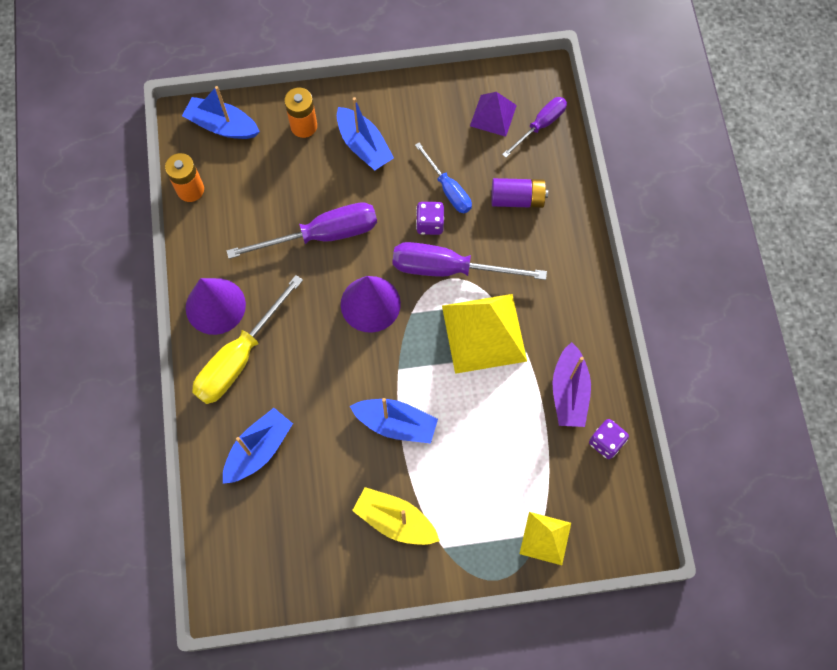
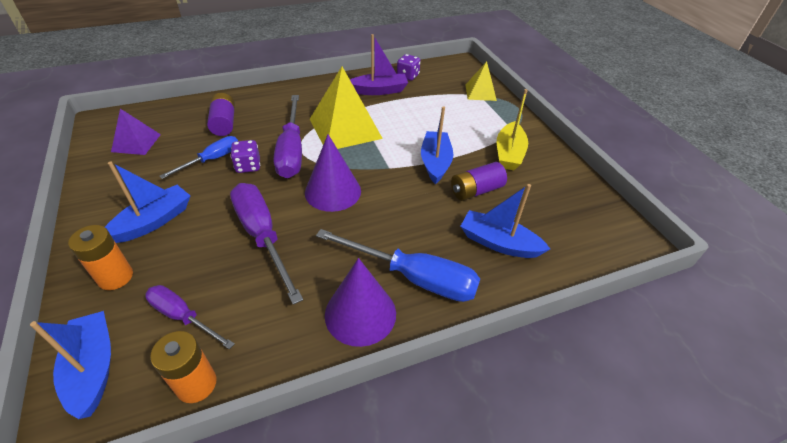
camera: 105 degrees left, 25 degrees down
blue boat [182,86,260,139] -> blue boat turned 150 degrees clockwise [30,311,111,419]
yellow screwdriver [192,275,303,404] -> blue screwdriver [316,229,480,302]
purple screwdriver [502,97,567,158] -> purple screwdriver moved to [145,285,235,349]
none -> purple battery [451,162,507,201]

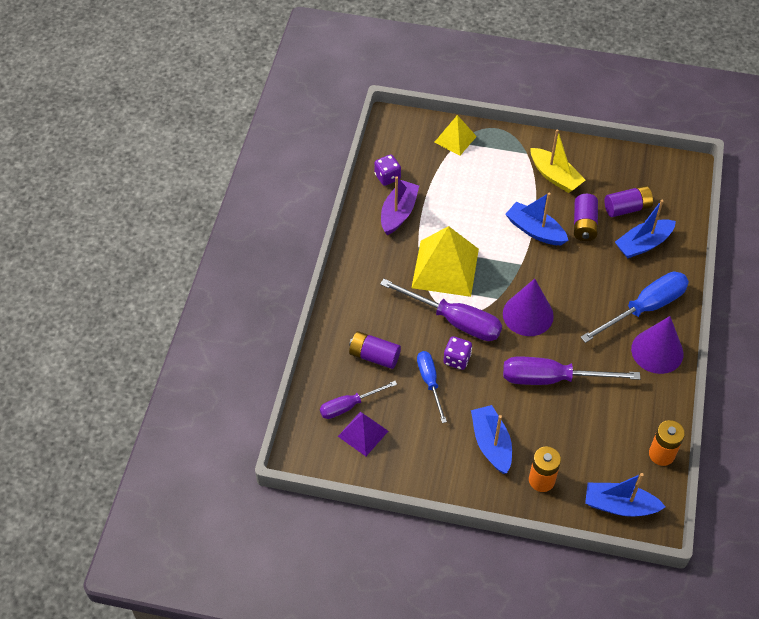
camera: 55 degrees left, 10 degrees up
purple screwdriver [145,285,235,349] -> purple screwdriver moved to [320,381,397,419]
none -> purple battery [604,186,653,217]

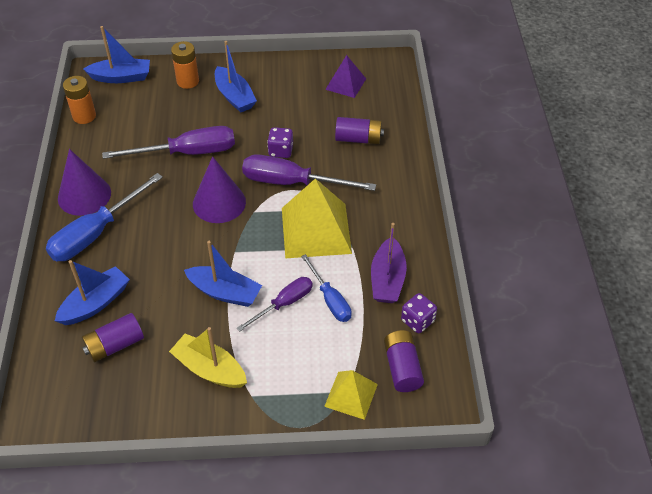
camera: 165 degrees right, 5 degrees down
purple screwdriver [320,381,397,419] -> purple screwdriver moved to [237,277,313,332]
blue screwdriver [417,351,447,423] -> blue screwdriver moved to [301,254,352,322]
purple battery [574,194,598,241] -> purple battery moved to [384,330,424,392]

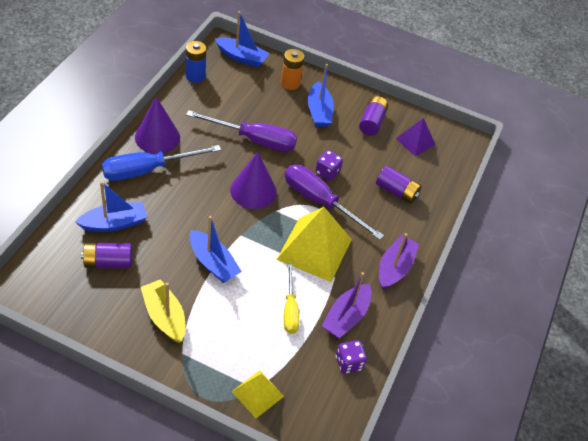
camera: 20 degrees right, 0 degrees up
orange battery [63,76,96,124] -> blue battery [186,41,206,83]
purple screwdriver [237,277,313,332] -> none
blue screwdriver [301,254,352,322] -> yellow screwdriver [284,264,299,334]
purple battery [384,330,424,392] -> purple battery moved to [359,96,388,136]
none -> purple boat [379,233,419,290]

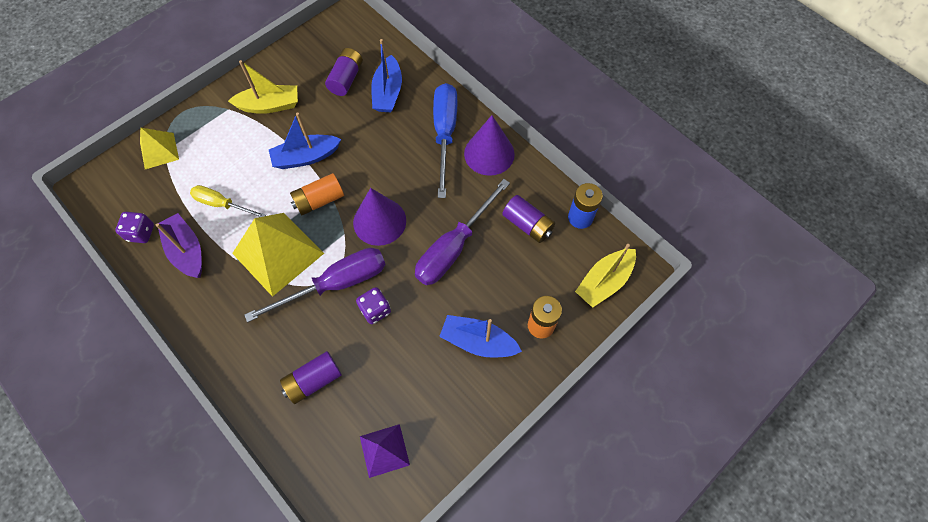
camera: 120 degrees right, 15 degrees up
blue boat [215,11,269,68] -> yellow boat [575,244,636,308]
purple battery [359,96,388,136] -> purple battery moved to [502,195,555,243]
purple boat [379,233,419,290] -> none
none -> orange battery [290,173,344,215]

